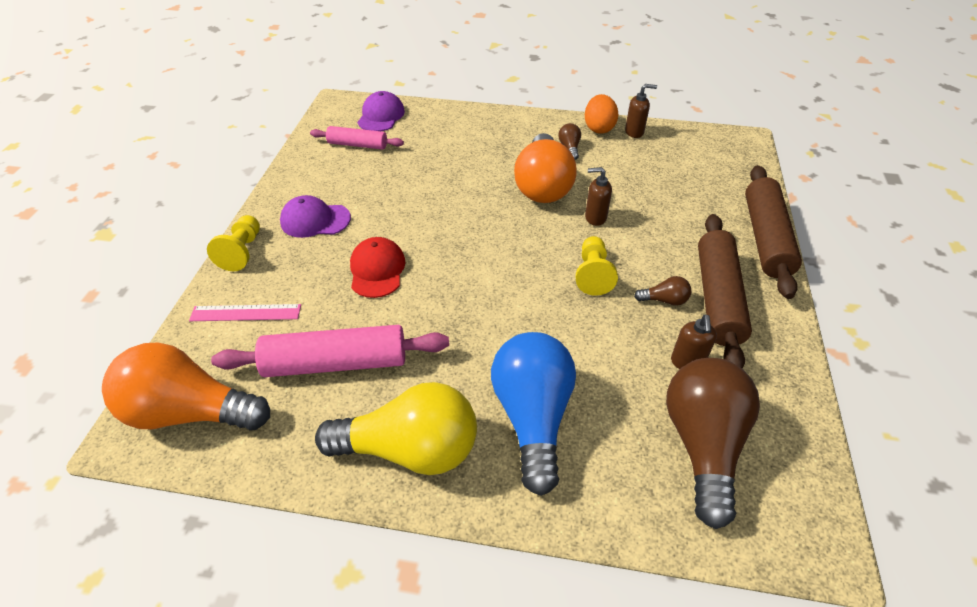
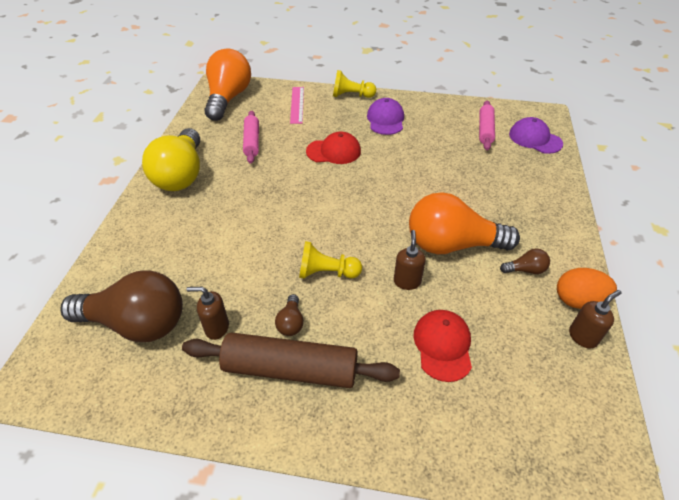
camera: 90 degrees right, 0 degrees up
pink rolling pin [211,325,449,377] -> pink rolling pin [243,111,259,164], size x0.59
purple cap [357,91,405,131] -> purple cap turned 150 degrees counterclockwise [509,117,563,154]
blue light bulb [491,332,576,496] -> none
brown soap dispenser [625,84,657,138] -> brown soap dispenser turned 120 degrees counterclockwise [569,290,621,349]
brown rolling pin [745,165,802,299] -> none
none -> red cap [413,310,472,382]

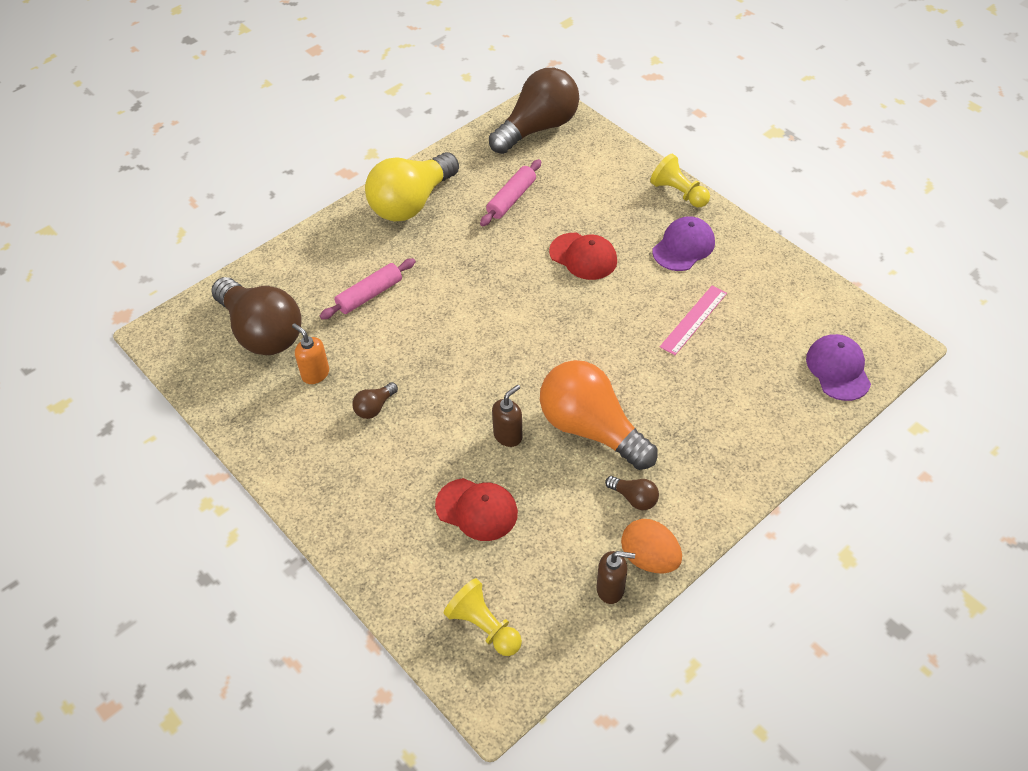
camera: 40 degrees right, 5 degrees up
brown rolling pin [182,332,400,388] -> none
brown soap dispenser [186,287,229,340] -> orange soap dispenser [292,323,329,384]
orange light bulb [204,49,251,121] -> brown light bulb [489,68,579,154]
pink ruler [290,87,304,124] -> pink ruler moved to [660,285,727,355]
yellow pawn [299,241,362,279] -> yellow pawn moved to [443,578,522,656]
red cap [413,310,472,382] -> red cap turned 75 degrees clockwise [435,478,518,541]
pink rolling pin [479,101,495,150] -> pink rolling pin moved to [320,258,416,320]

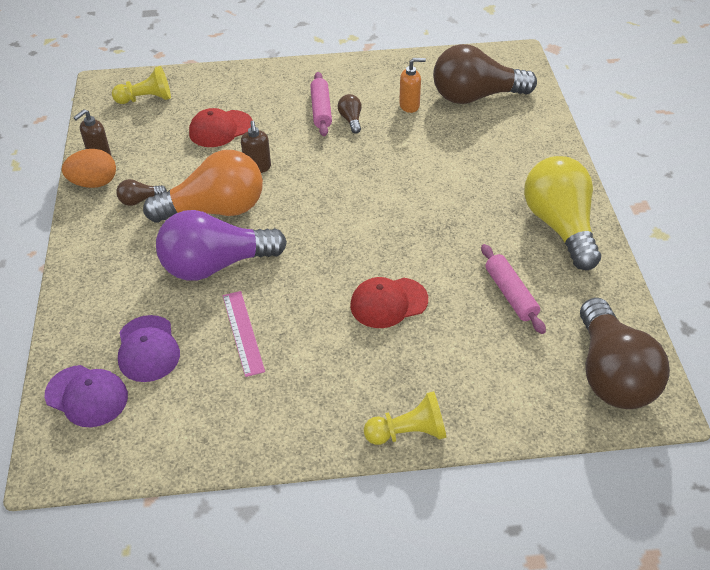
camera: 125 degrees right, 5 degrees down
pink rolling pin [320,258,416,320] -> pink rolling pin moved to [310,72,332,136]
purple cap [653,216,715,271] -> purple cap moved to [118,315,180,382]
none -> purple light bulb [156,210,287,280]

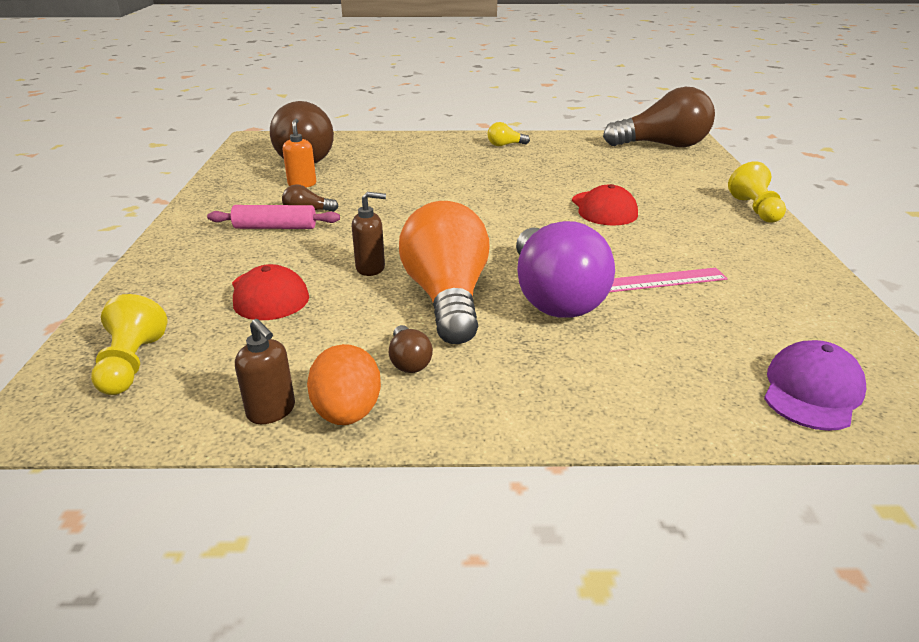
camera: 85 degrees left, 15 degrees down
purple cap [118,315,180,382] -> none
pink rolling pin [481,244,546,334] -> none
yellow light bulb [524,156,601,270] -> yellow light bulb [488,122,530,146], size x0.41

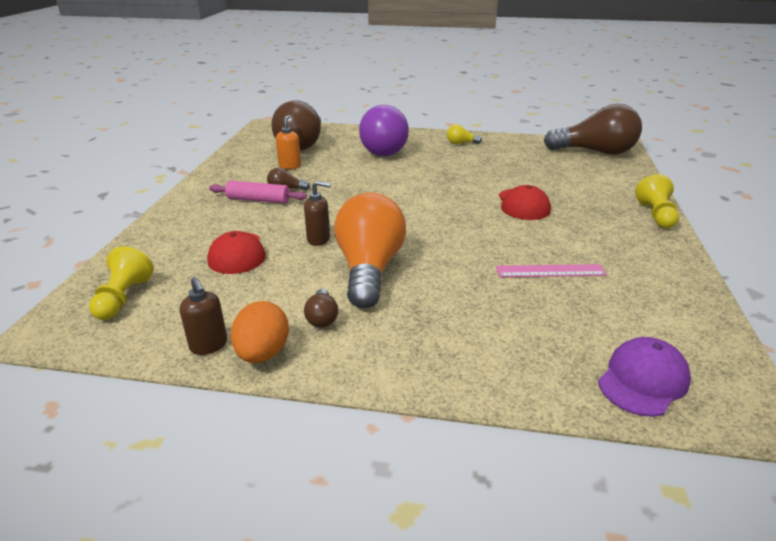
camera: 10 degrees right, 0 degrees up
purple light bulb [516,221,615,318] -> purple light bulb moved to [359,105,409,156]

